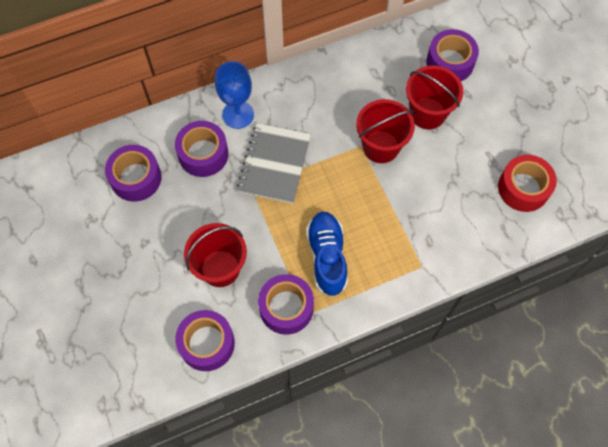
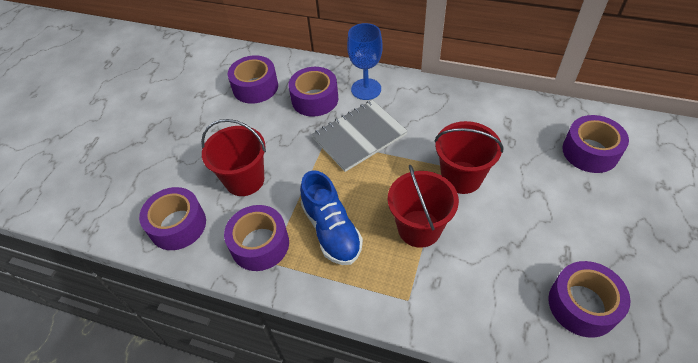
camera: 45 degrees right, 15 degrees down
blue shoe [306,212,348,297] -> blue shoe turned 120 degrees clockwise [300,170,363,265]
red bucket [406,65,464,129] -> red bucket moved to [388,165,459,248]
red tape [498,155,557,212] -> purple tape [548,261,631,338]

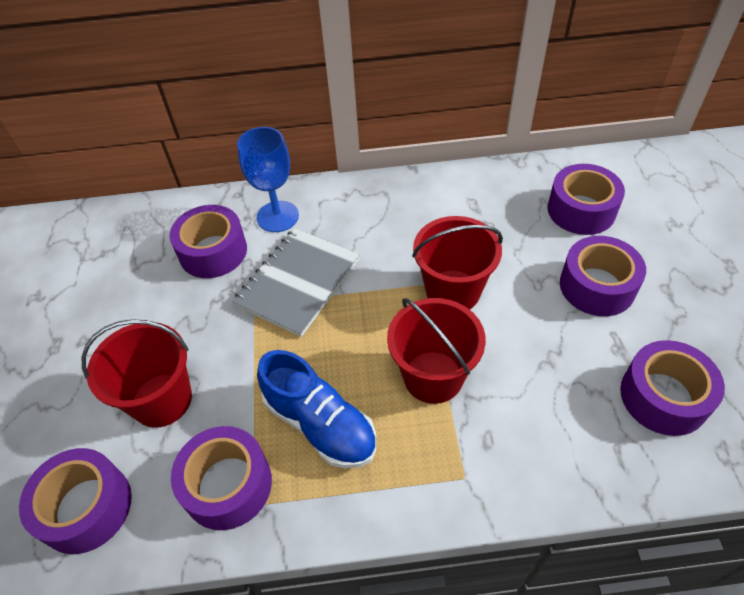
camera: 25 degrees left, 0 degrees up
purple tape [228,55,278,104] -> purple tape moved to [560,236,646,316]

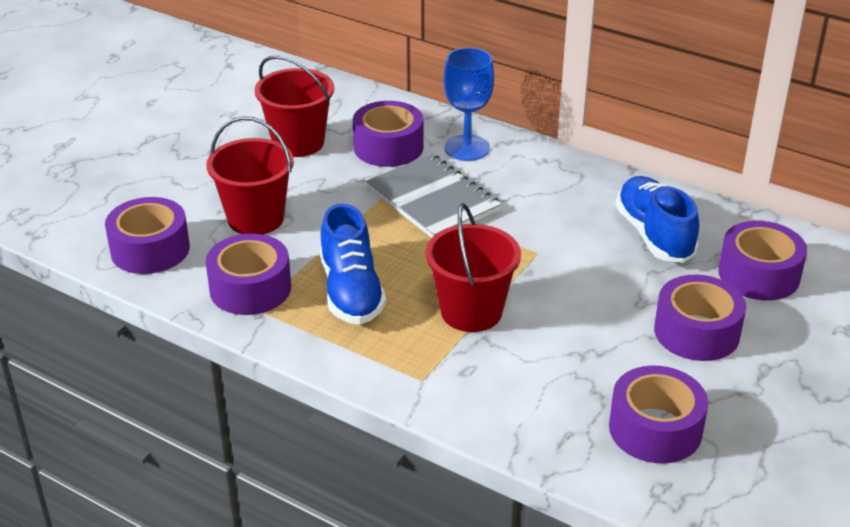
camera: 35 degrees right, 15 degrees down
grey notebook [232,228,360,337] -> grey notebook turned 75 degrees clockwise [366,154,502,238]
red bucket [412,216,503,310] -> red bucket moved to [255,55,334,157]
none -> blue shoe [616,176,699,263]

